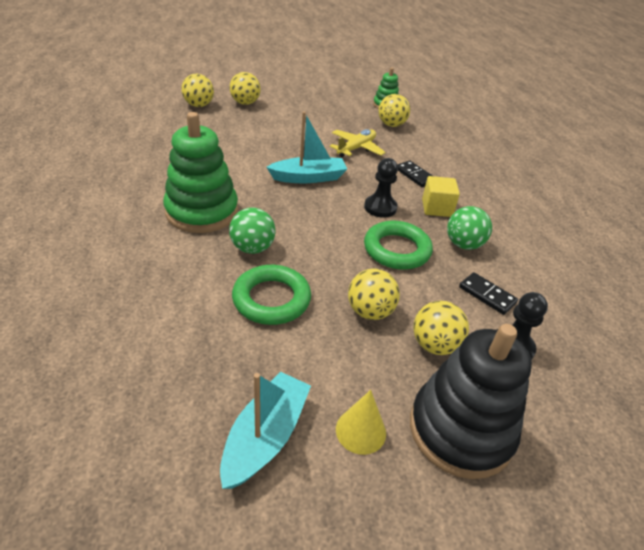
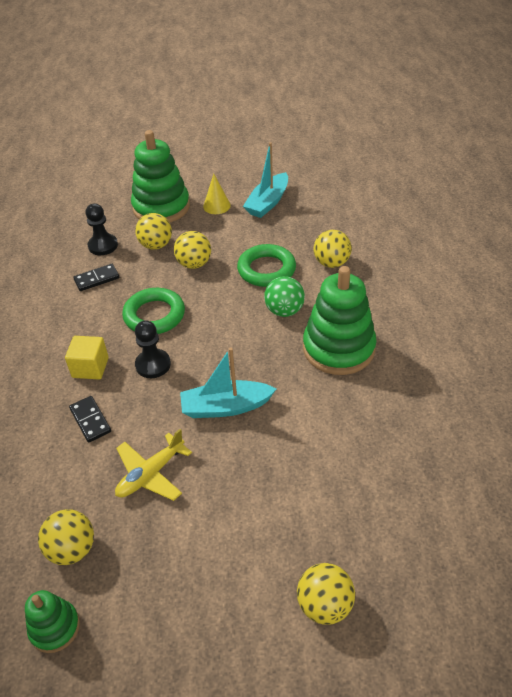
camera: 170 degrees left, 5 degrees up
yellow ball [181,74,214,107] -> yellow ball moved to [314,230,352,268]
black stacking toy [410,324,532,479] -> green stacking toy [131,130,190,223]
green ball [447,206,492,250] -> none
black domino [459,272,518,315] -> black domino turned 75 degrees counterclockwise [73,264,119,291]

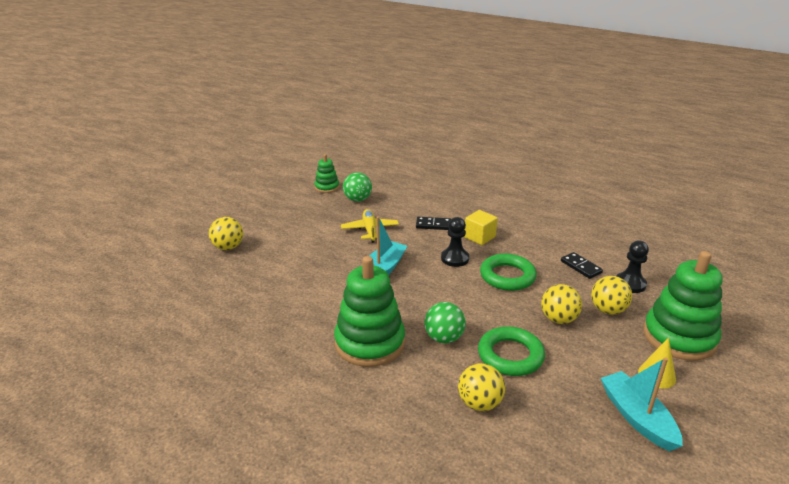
camera: 125 degrees right, 15 degrees down
yellow ball [38,509,94,565] -> green ball [343,172,372,202]
black domino [73,264,119,291] -> black domino turned 45 degrees counterclockwise [561,252,603,279]

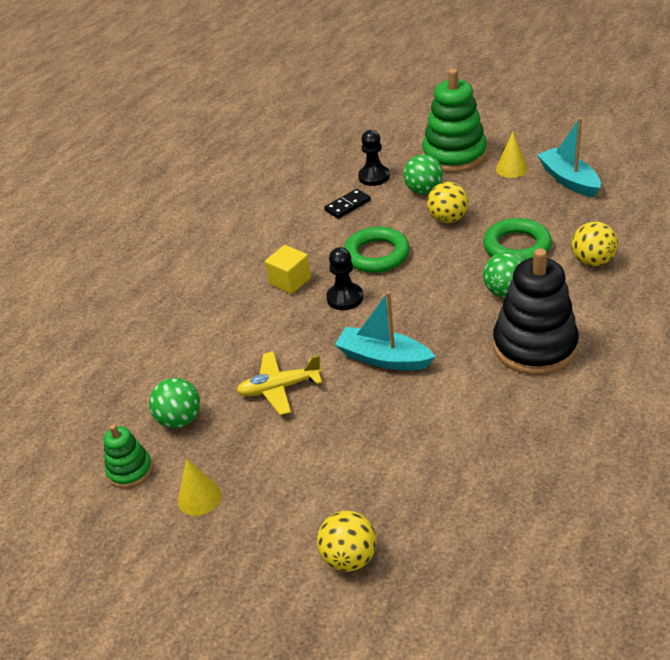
camera: 90 degrees left, 10 degrees up
green stacking toy [334,256,405,367] -> black stacking toy [493,248,579,375]
black domino [416,217,451,230] -> none
yellow ball [591,276,632,315] -> green ball [403,154,443,194]
turquoise boat [601,358,683,451] -> turquoise boat turned 90 degrees clockwise [537,118,601,197]
none -> yellow cone [178,459,222,516]

